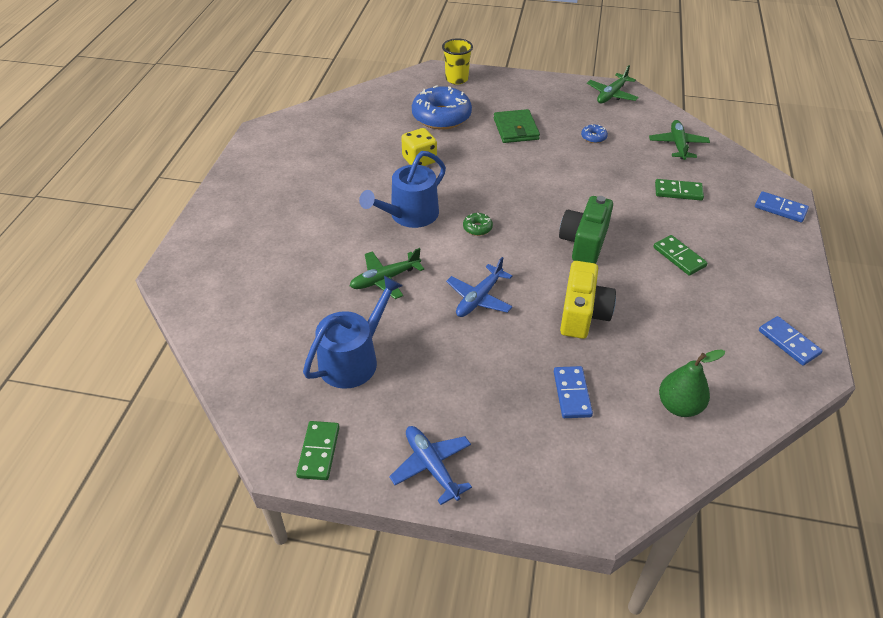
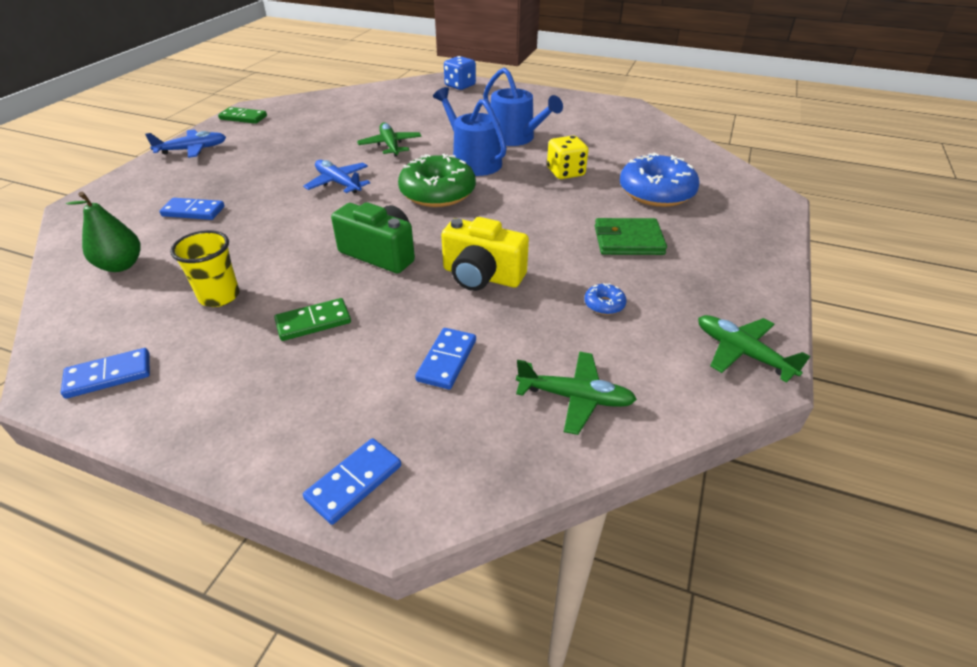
camera: 100 degrees right, 5 degrees down
blue watering can [303,276,402,389] -> blue watering can moved to [483,67,563,146]
yellow cup [442,38,473,85] -> yellow cup moved to [170,230,239,307]
green donut [463,213,493,236] -> green donut [398,154,476,207], size x2.38
yellow camera [560,261,616,339] -> yellow camera moved to [441,217,529,291]
green domino [655,179,704,201] -> blue domino [415,328,476,389]
none -> blue dice [444,56,476,90]

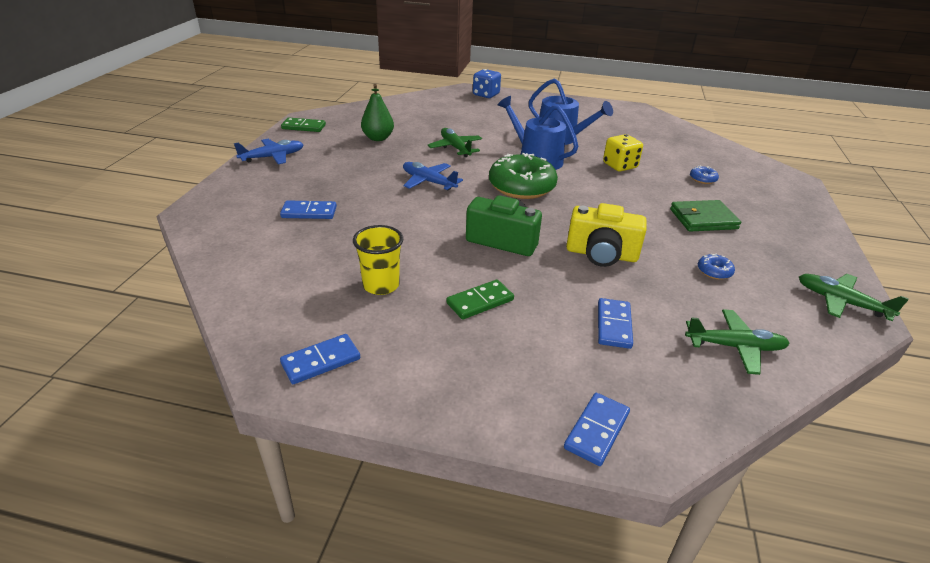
camera: 10 degrees left, 5 degrees down
green pear [66,192,141,272] -> green pear moved to [361,84,394,141]
blue donut [620,153,700,207] -> blue donut [690,166,719,184], size x0.42

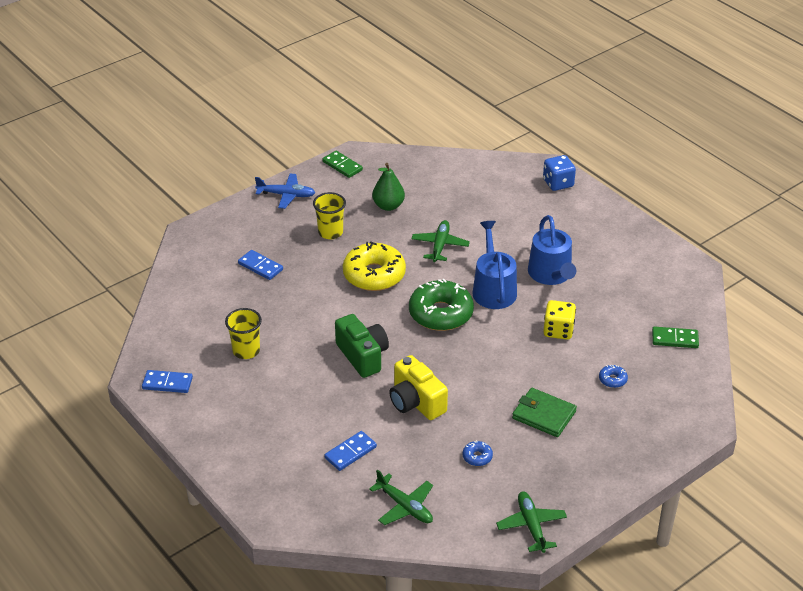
camera: 40 degrees right, 5 degrees up
blue plane [403,162,463,190] -> yellow donut [343,241,406,291]
green domino [446,280,514,320] -> green domino moved to [652,326,699,348]
blue domino [564,393,630,466] -> none
none -> yellow cup [313,192,346,239]

